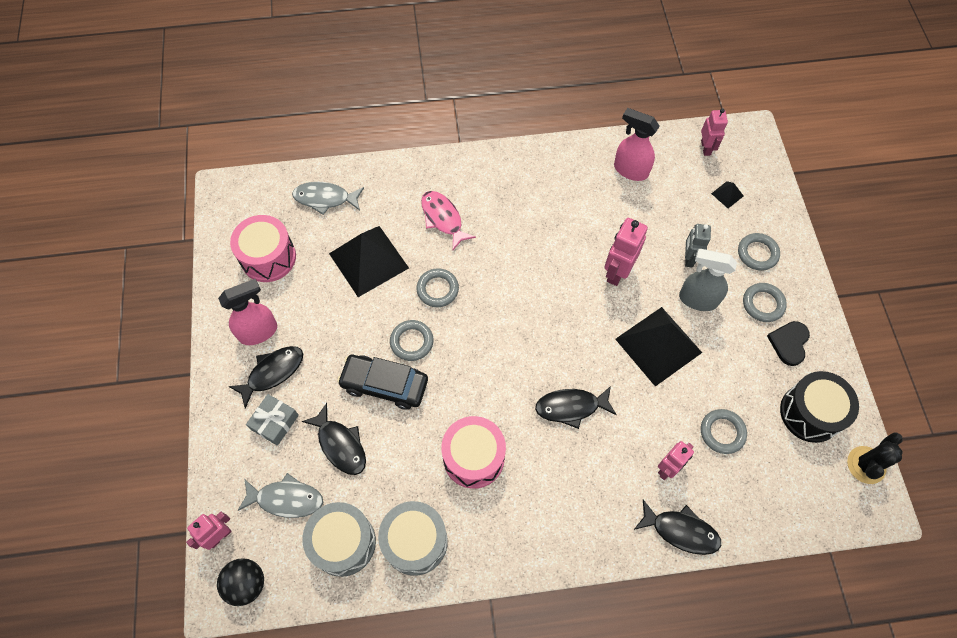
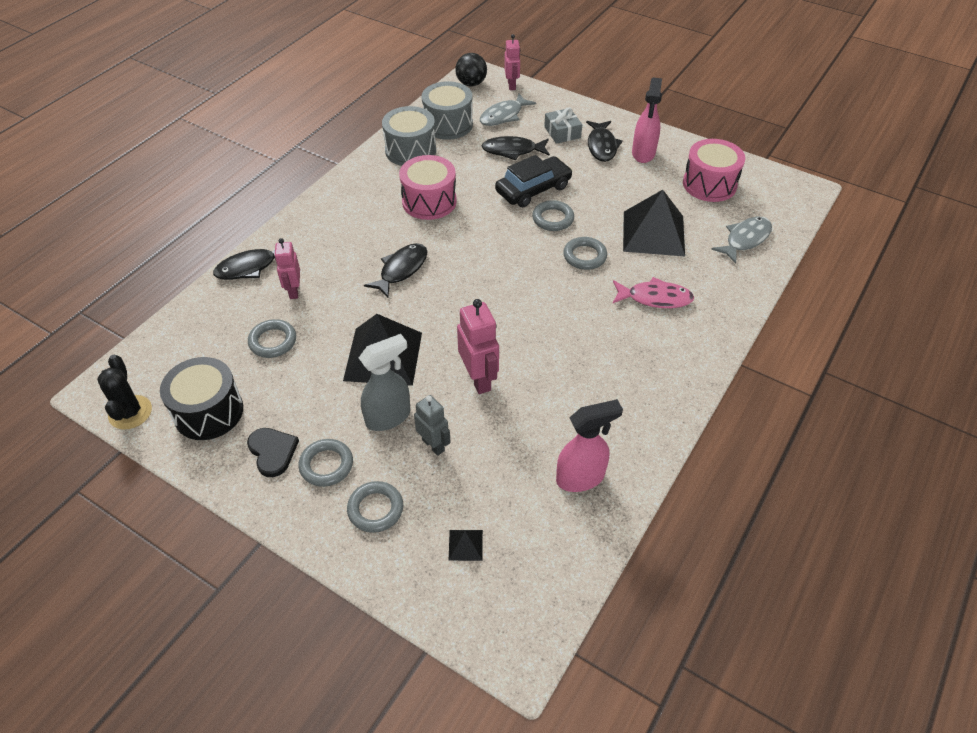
camera: 130 degrees right, 15 degrees down
pink robot [701,108,728,156] -> none

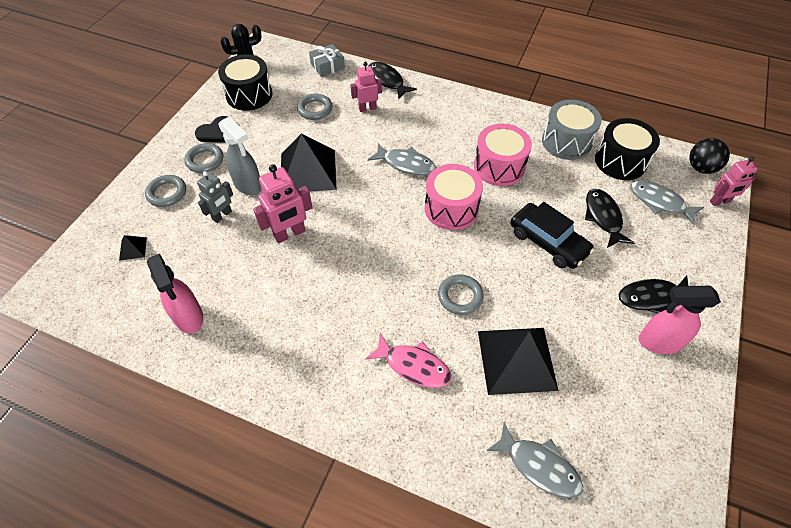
camera: 80 degrees right, 5 degrees up
black fish [364,243,427,298] -> grey fish [368,143,436,175]
grey drum [422,81,473,140] -> black drum [595,118,660,180]
grey ring [532,200,574,231] -> none
grey gift [544,108,582,144] -> grey gift moved to [309,44,345,77]
pink fish [613,277,694,308] -> pink fish turned 60 degrees counterclockwise [365,333,452,388]
pink drum [683,139,745,202] -> pink drum moved to [425,164,483,230]

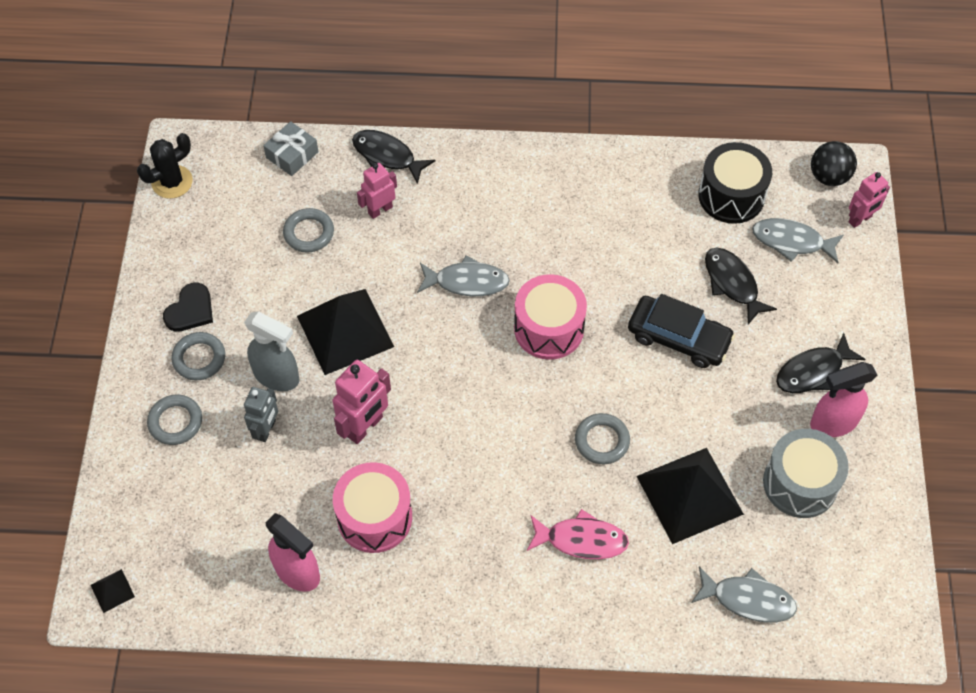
camera: 20 degrees left, 5 degrees up
black pyramid [119,235,147,261] -> black pyramid moved to [91,569,135,613]
black drum [218,54,272,111] -> none
pink drum [474,124,532,186] -> pink drum moved to [333,462,412,553]
grey drum [542,100,602,160] -> grey drum moved to [763,429,849,518]

